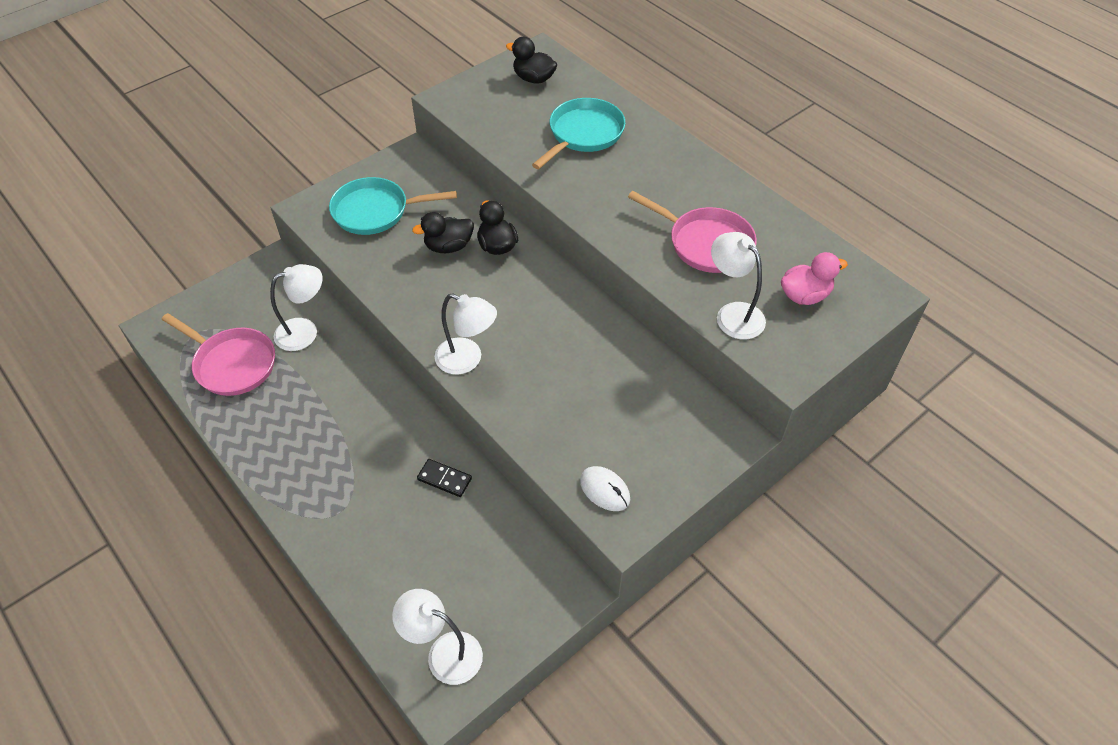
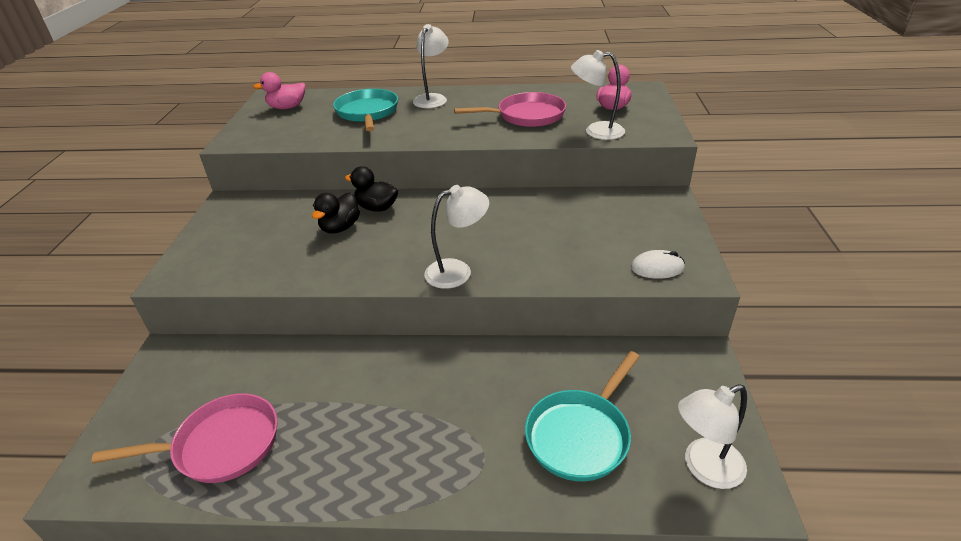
camera: 45 degrees left, 15 degrees down
white lamp [270,264,323,351] -> white lamp moved to [413,24,449,108]
turquoise pan [329,177,457,235] -> turquoise pan moved to [525,351,640,481]
black domino [417,459,472,497] -> none
black duck [506,37,557,84] -> pink duck [253,72,305,109]

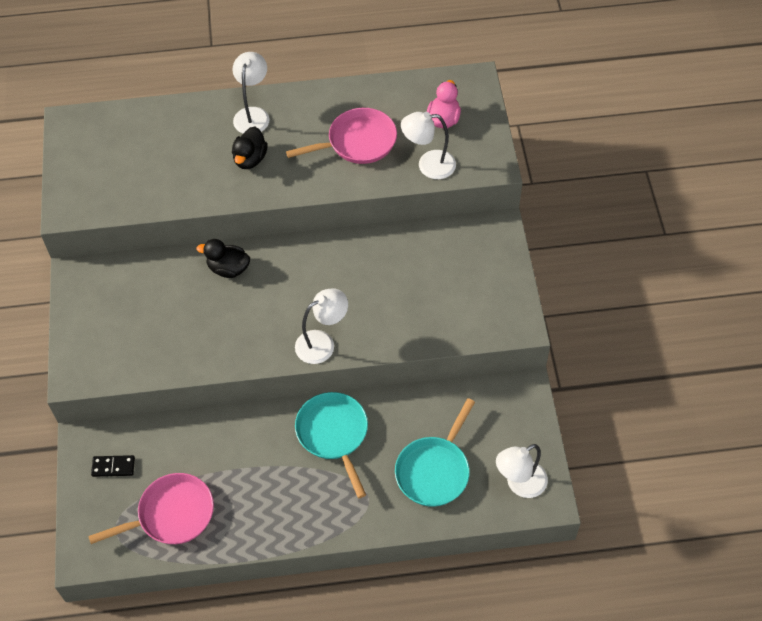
camera: 10 degrees left, 20 degrees up
pink duck [253,72,305,109] -> none
black duck [312,193,360,234] -> black duck moved to [232,127,268,169]
turquoise pan [333,89,398,131] -> turquoise pan moved to [295,392,368,498]
white mouse [631,250,685,279] -> none
none -> black domino [91,455,135,477]

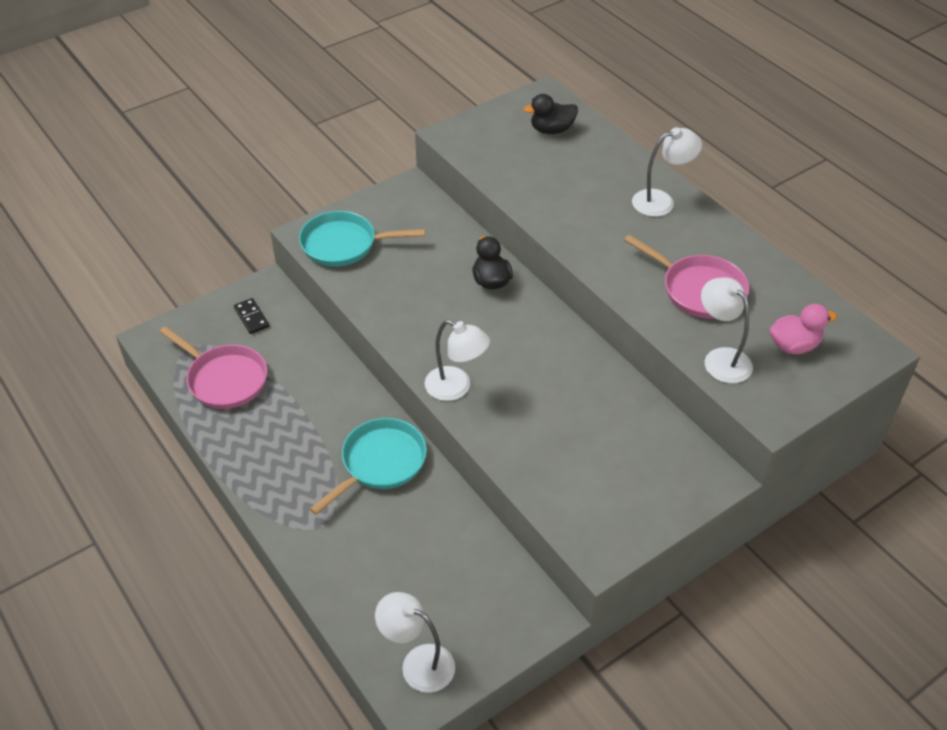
camera: 60 degrees right, 10 degrees down
black duck [232,127,268,169] -> black duck moved to [524,94,578,134]
turquoise pan [395,398,475,507] -> turquoise pan moved to [299,211,425,267]

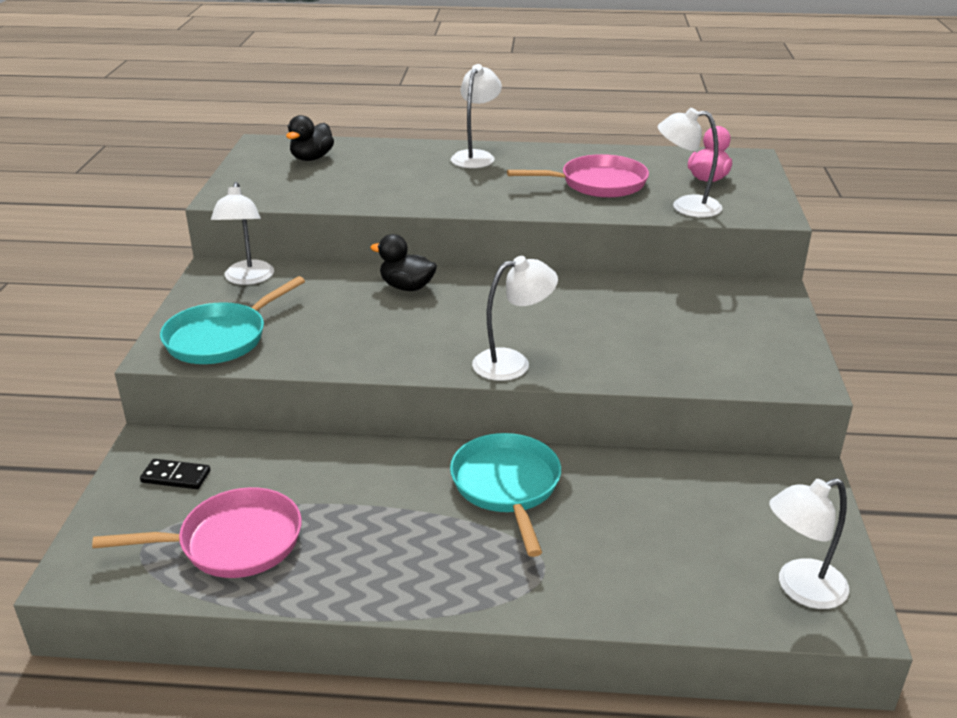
camera: 50 degrees left, 15 degrees down
none -> white lamp [211,182,274,285]

